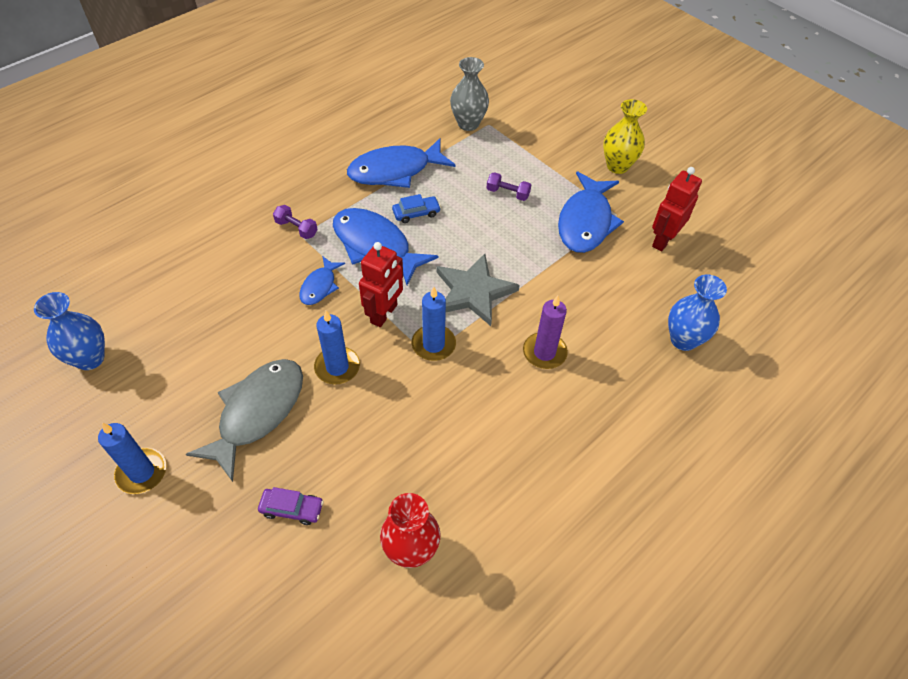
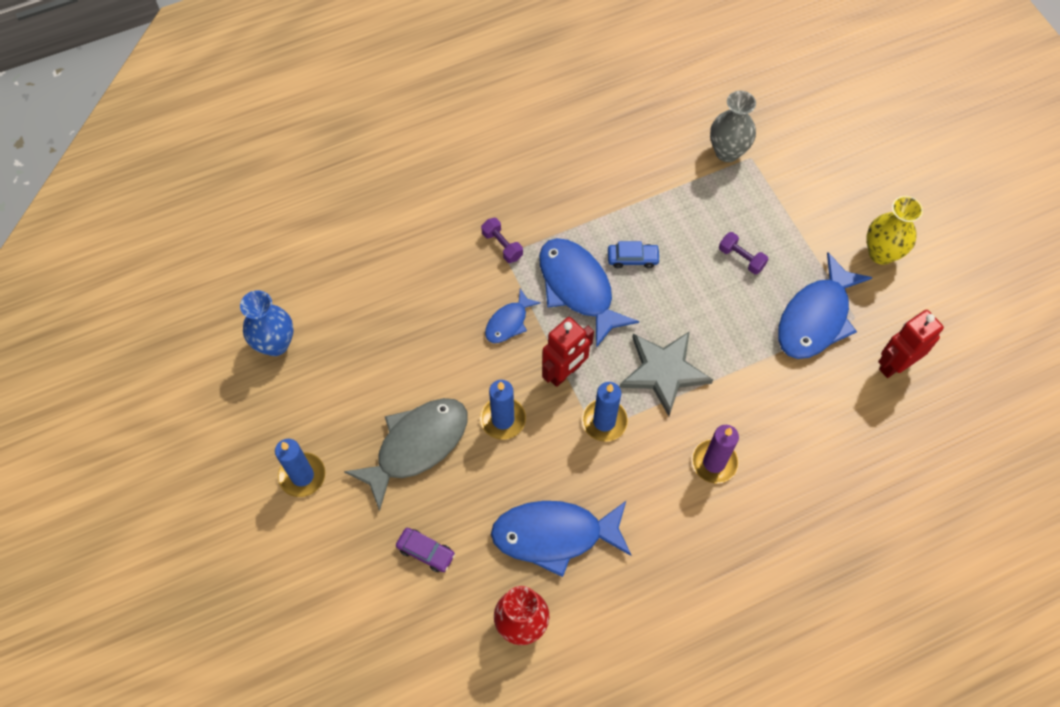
camera: 20 degrees right, 10 degrees up
blue fish [347,138,456,188] -> blue fish moved to [491,501,631,577]
blue vase [668,274,727,351] -> none

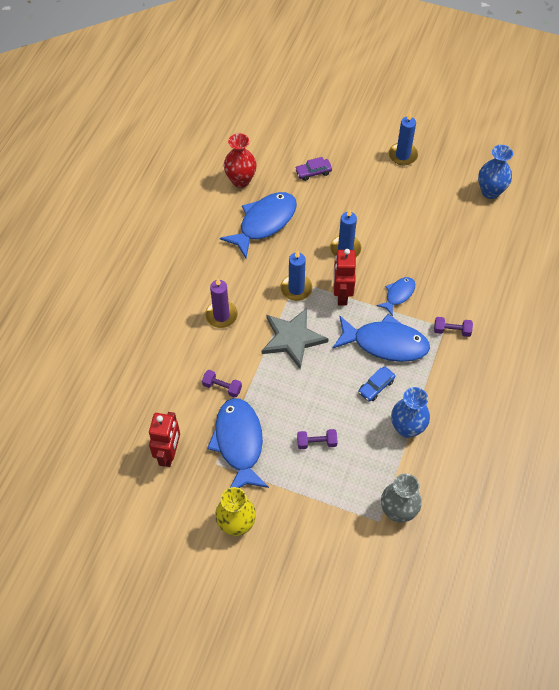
camera: 135 degrees right, 5 degrees down
grey fish [344,398,467,511] -> none
blue fish [485,289,541,343] -> blue fish turned 45 degrees clockwise [376,277,415,316]
none -> purple dumbbell [202,370,242,398]
none -> blue vase [391,387,430,438]

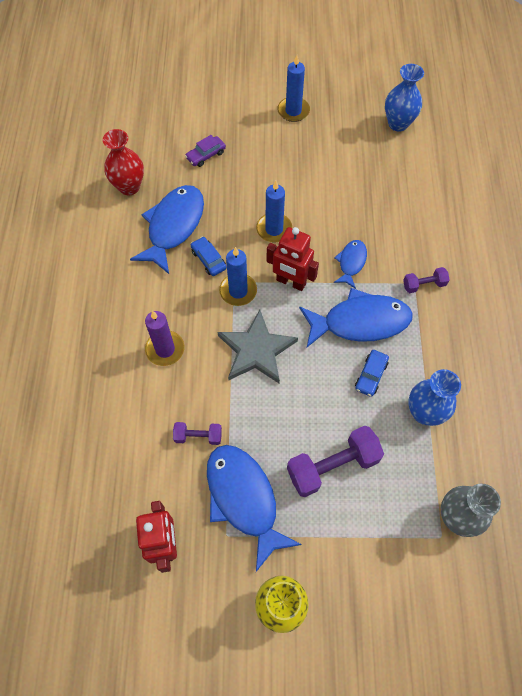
camera: 20 degrees left, 5 degrees up
purple dumbbell [297,429,338,449] -> purple dumbbell [287,426,384,497], size x1.89
red robot [333,249,356,306] -> red robot turned 45 degrees counterclockwise [267,227,319,291]
none -> blue car [191,237,227,276]

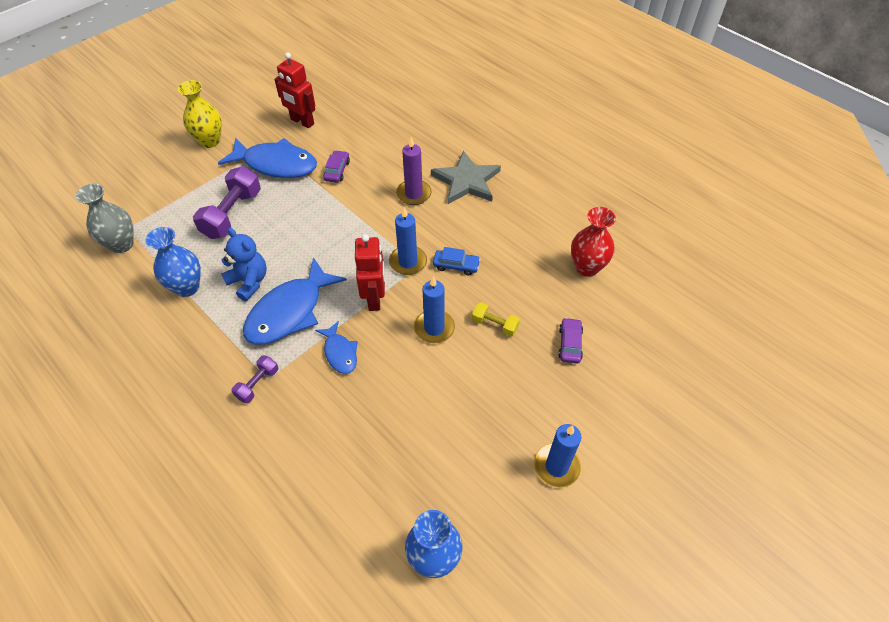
camera: 135 degrees right, 10 degrees down
blue fish [130,185,204,274] -> none
purple dumbbell [173,422,222,445] -> purple car [323,150,350,183]
grey star [218,310,298,383] -> grey star moved to [431,151,501,204]
red robot [267,227,319,291] -> red robot turned 105 degrees clockwise [355,234,385,311]
blue car [355,350,389,397] -> blue teddy bear [221,228,267,301]
none -> yellow dumbbell [472,302,520,337]

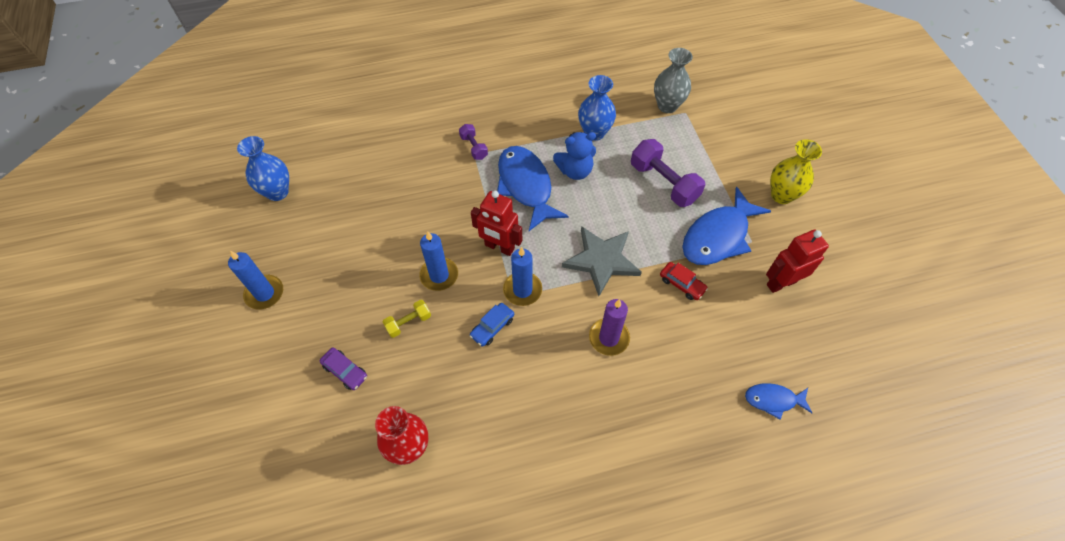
camera: 120 degrees right, 5 degrees up
blue fish [315,321,358,374] -> blue fish moved to [745,383,812,420]
purple car [323,150,350,183] -> red car [660,262,708,300]
grey star [431,151,501,204] -> grey star moved to [562,226,642,296]

